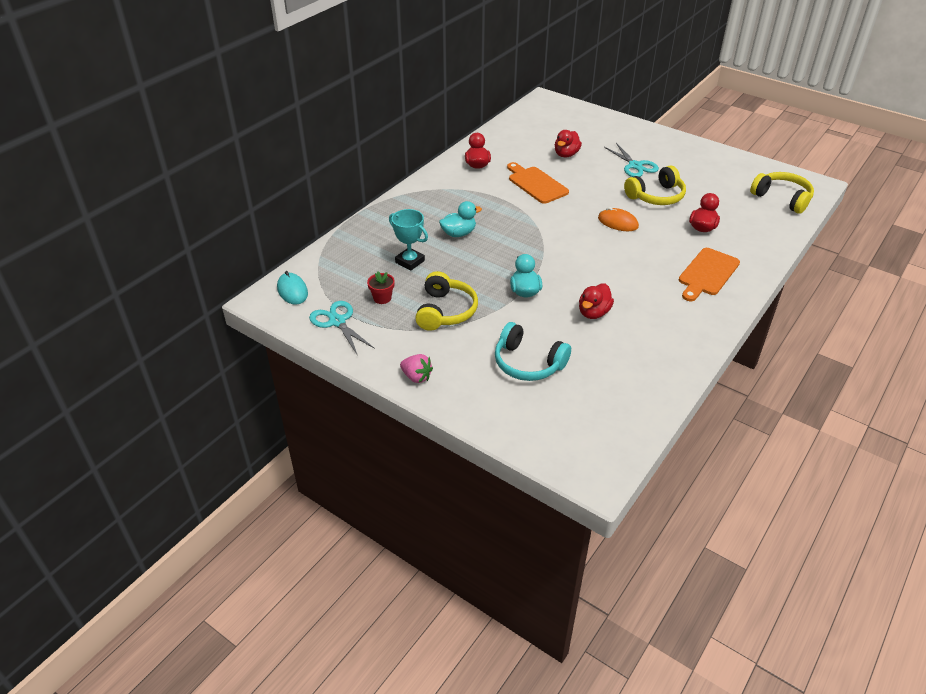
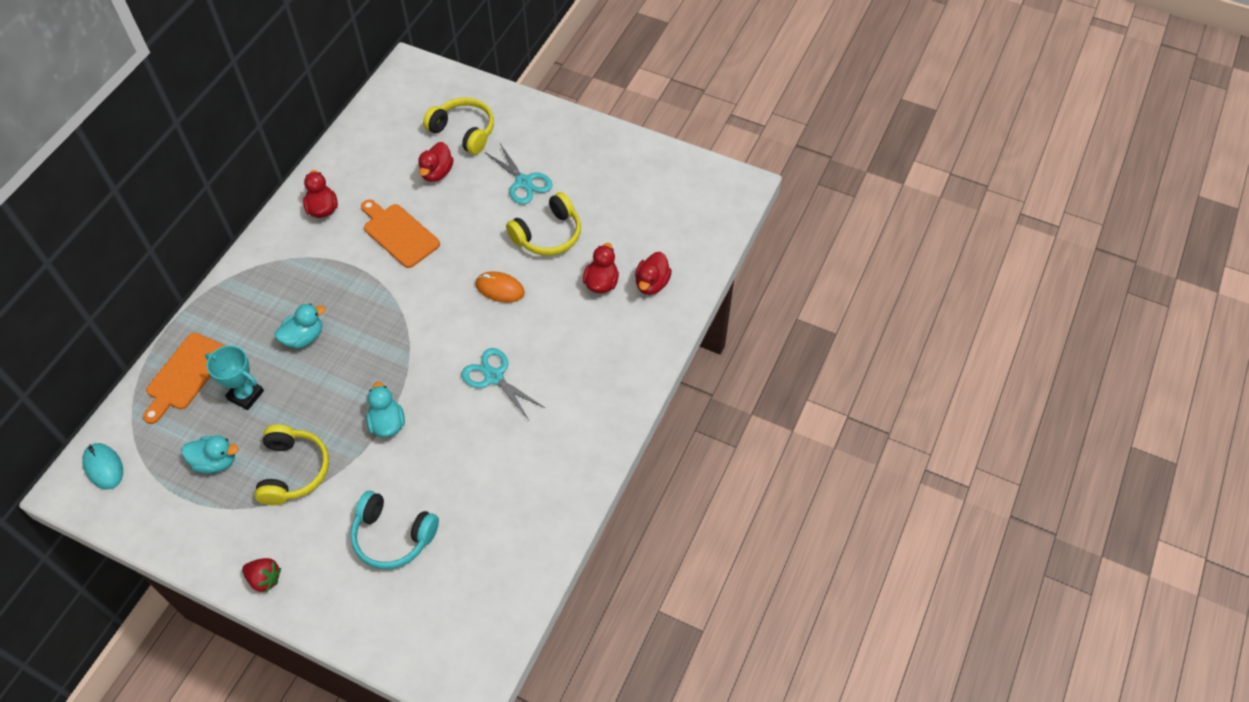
camera: 10 degrees left, 15 degrees up
turquoise scissors [309,301,375,356] -> turquoise scissors moved to [462,348,545,420]
red flower pot [367,271,395,304] -> turquoise duck [181,435,239,473]
pink strawberry [400,354,433,383] -> red strawberry [242,558,281,592]
red duck [579,283,614,319] -> red duck moved to [635,252,672,295]
orange cutting board [679,248,740,301] -> orange cutting board moved to [143,333,225,424]
yellow headphones [750,172,814,214] -> yellow headphones moved to [423,98,494,155]

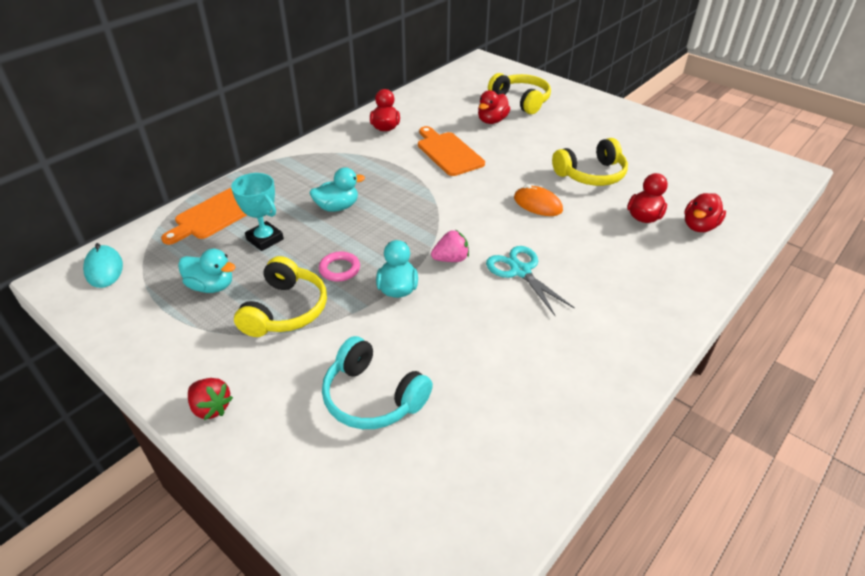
camera: 15 degrees right, 15 degrees down
turquoise scissors [486,144,552,205] -> none
none -> pink ring [319,251,360,282]
none -> pink strawberry [431,230,469,262]

